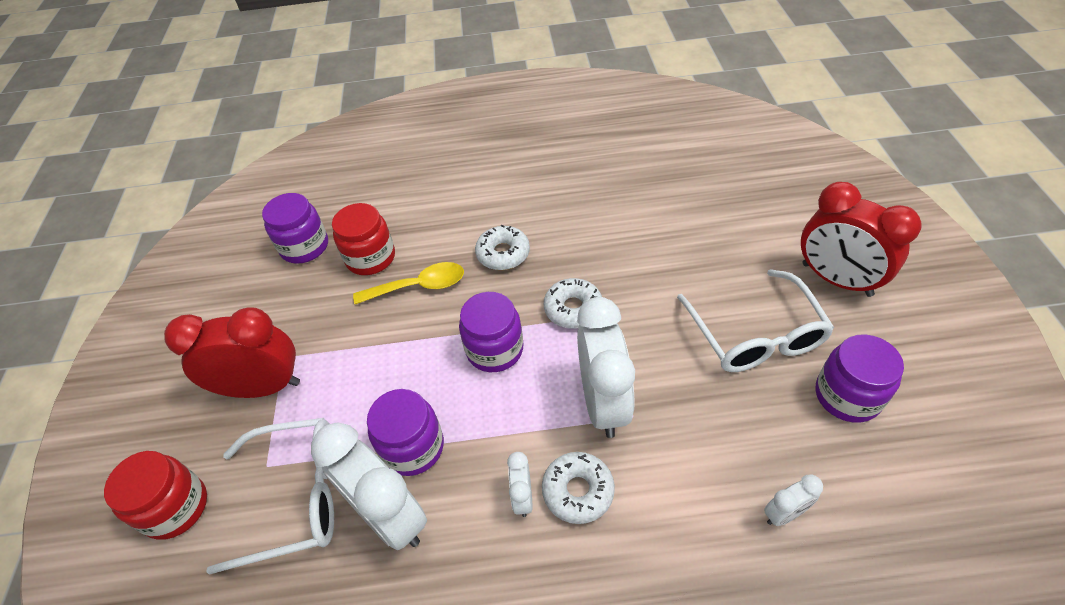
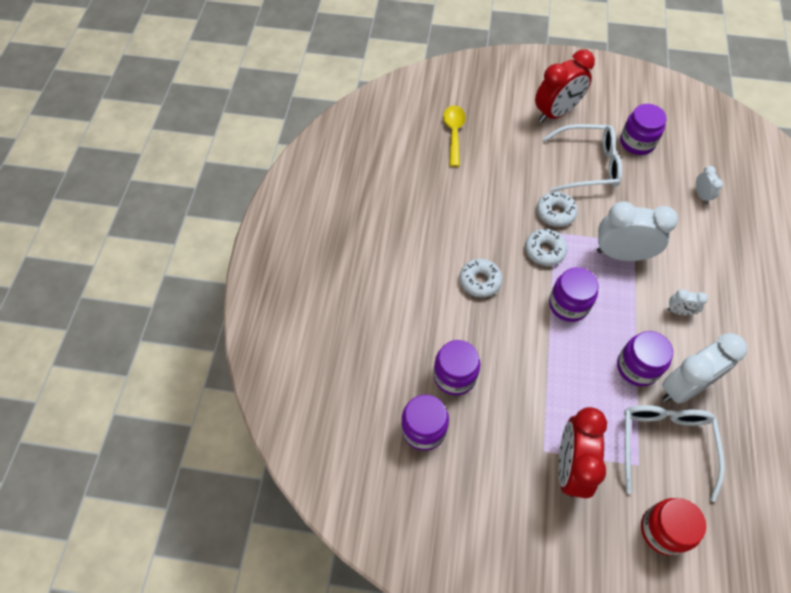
camera: 80 degrees left, 10 degrees up
red jar [332,203,395,275] -> purple jar [433,340,480,395]
yellow spoon [353,262,464,304] -> yellow spoon moved to [443,105,466,167]
white donut [542,452,615,524] -> white donut moved to [537,192,578,227]

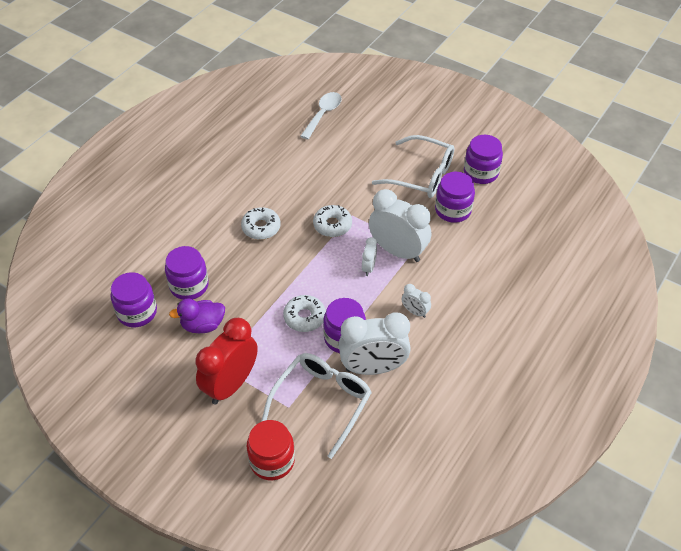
camera: 25 degrees right, 10 degrees down
yellow spoon [443,105,466,167] -> white spoon [301,92,342,139]
red clock [535,50,595,122] -> none
white donut [537,192,578,227] -> white donut moved to [283,295,326,332]
purple jar [549,267,598,322] -> purple jar moved to [435,172,475,223]
white clock [696,166,723,204] -> white clock moved to [362,237,377,276]
none -> purple duck [169,298,225,333]

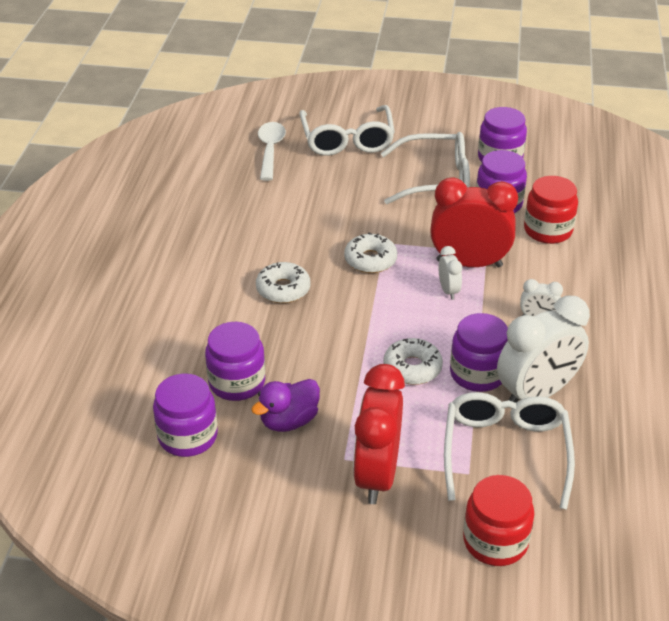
camera: 25 degrees left, 10 degrees down
white clock [369,189,431,262] -> red clock [430,177,518,267]
none -> white glasses [300,105,395,156]
none -> red jar [524,176,578,244]

